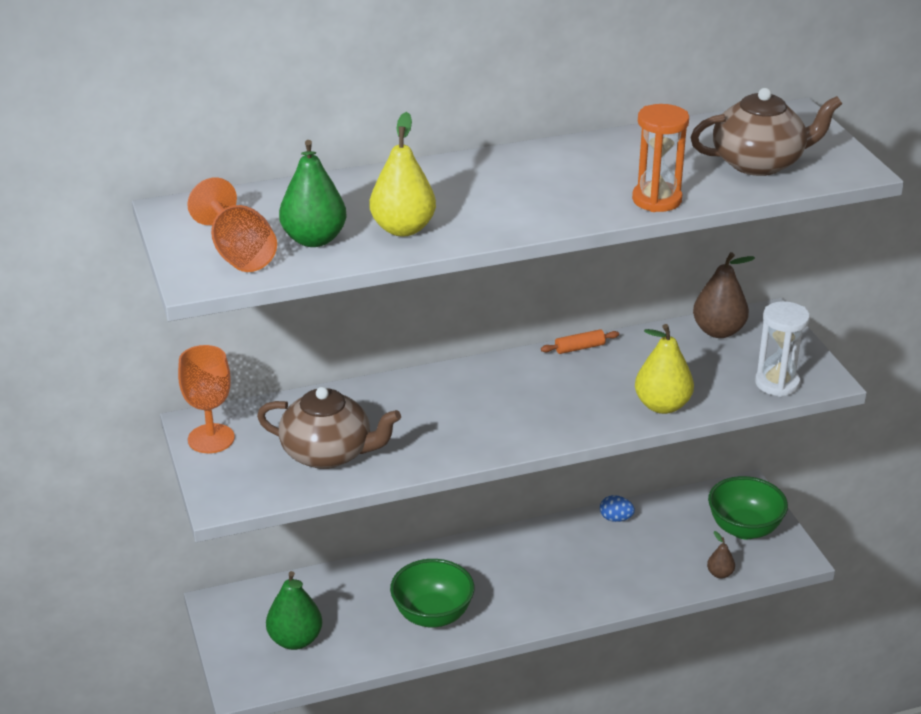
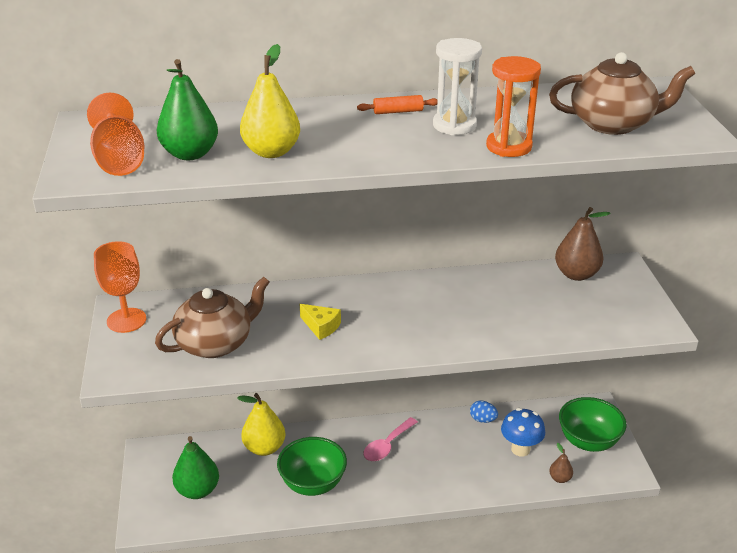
camera: 10 degrees right, 0 degrees up
brown teapot [257,387,401,469] -> brown teapot turned 60 degrees counterclockwise [155,277,270,358]
orange rolling pin [541,329,619,354] -> orange rolling pin moved to [357,95,438,114]
yellow pear [635,324,694,414] -> yellow pear moved to [237,393,285,456]
white hourglass [755,301,810,397] -> white hourglass moved to [433,38,482,135]
none -> yellow cheese [300,304,341,340]
none -> pink spoon [363,417,418,461]
none -> blue mushroom [501,408,545,456]

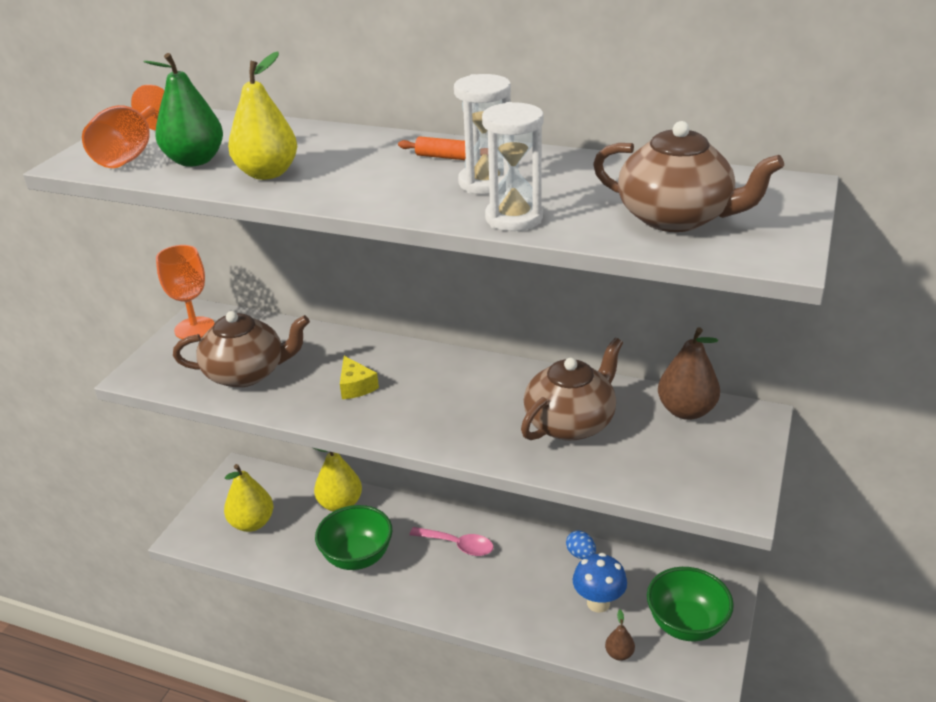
camera: 30 degrees right, 0 degrees up
green pear [172,436,219,499] -> yellow pear [224,464,273,532]
pink spoon [363,417,418,461] -> pink spoon turned 135 degrees counterclockwise [409,527,494,556]
orange hourglass [486,56,541,157] -> white hourglass [482,102,544,231]
none -> brown teapot [521,338,623,441]

